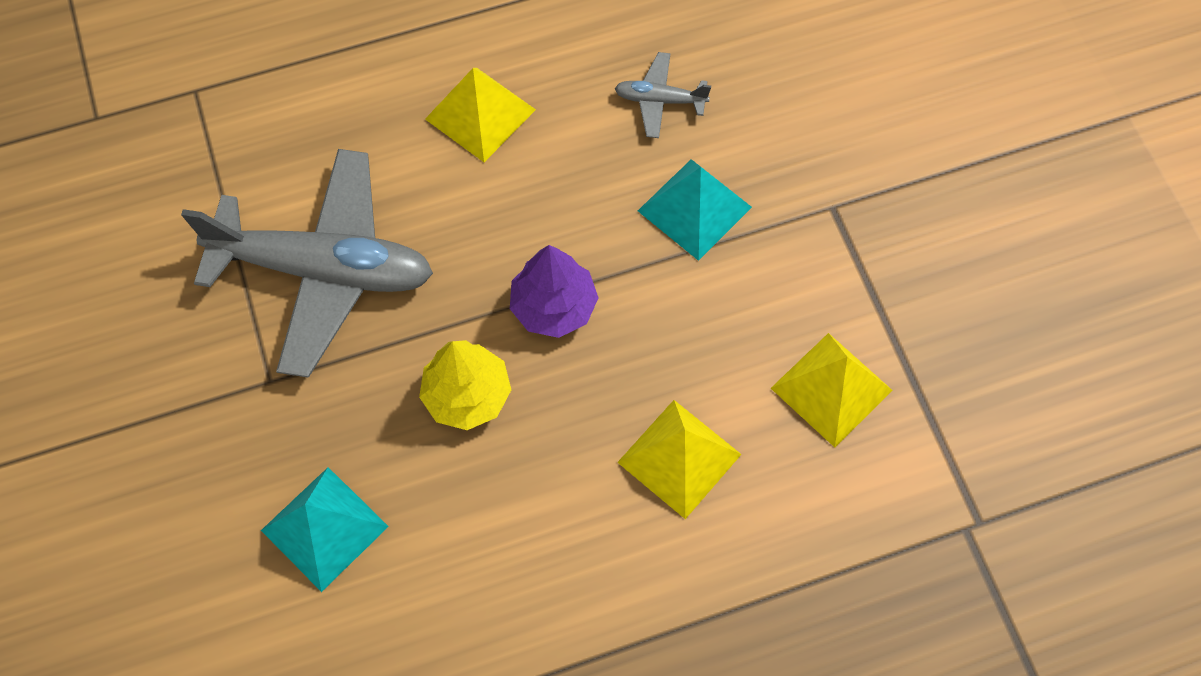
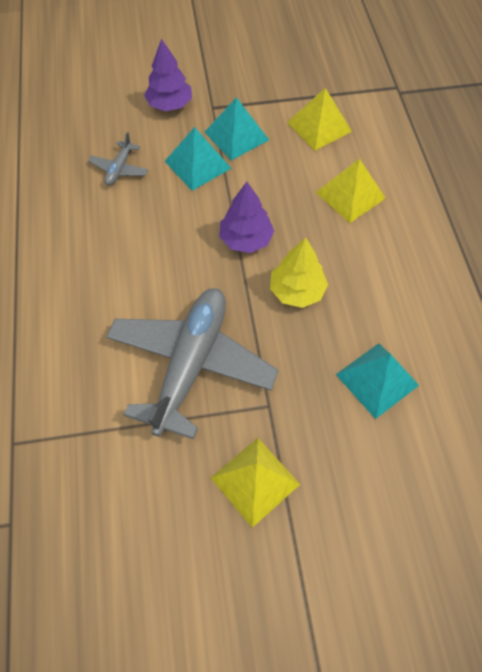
camera: 80 degrees left, 5 degrees down
yellow pyramid [425,68,536,162] -> yellow pyramid moved to [211,438,300,528]
none -> purple tree [144,39,192,111]
none -> turquoise pyramid [204,97,269,160]

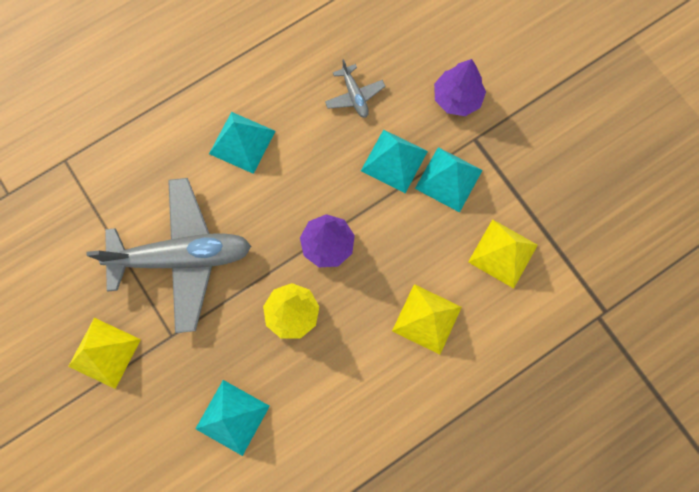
camera: 65 degrees right, 15 degrees up
grey plane [88,132,148,186] -> grey plane turned 105 degrees counterclockwise [325,59,386,118]
none -> turquoise pyramid [209,112,275,174]

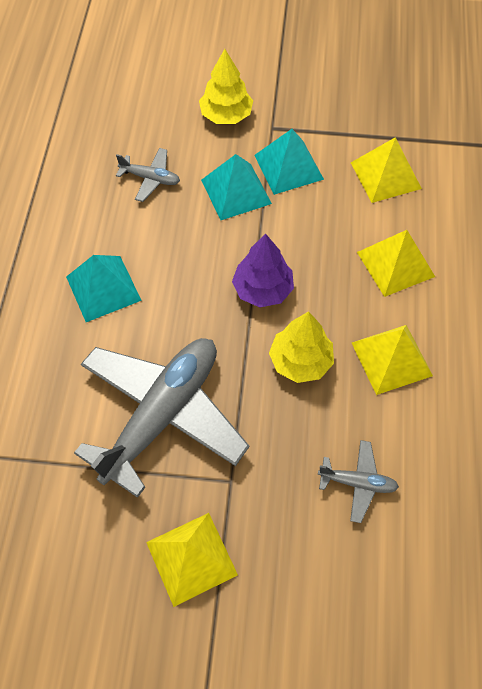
camera: 50 degrees left, 15 degrees down
turquoise pyramid [195,380,270,456] -> grey plane [318,440,399,523]
purple tree [434,59,486,116] -> yellow tree [199,49,253,124]
none -> yellow pyramid [352,325,433,395]

